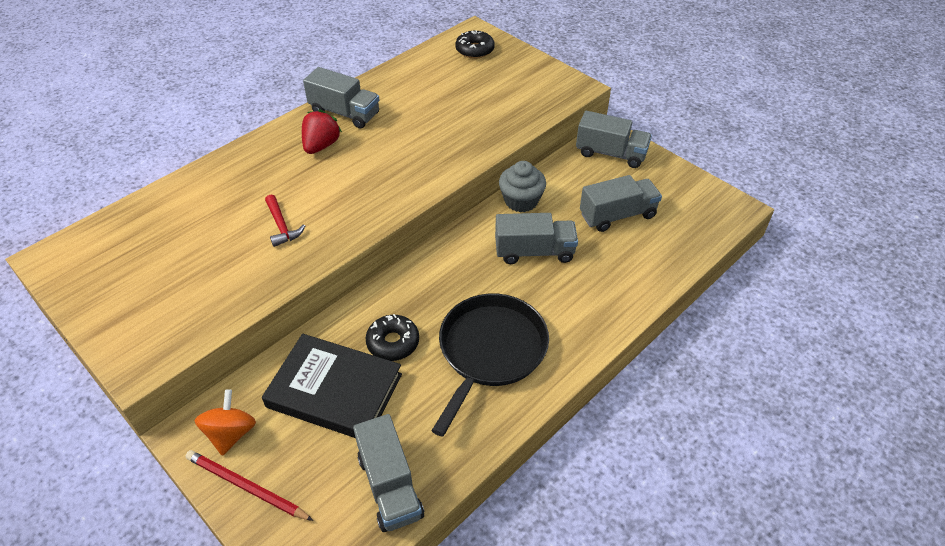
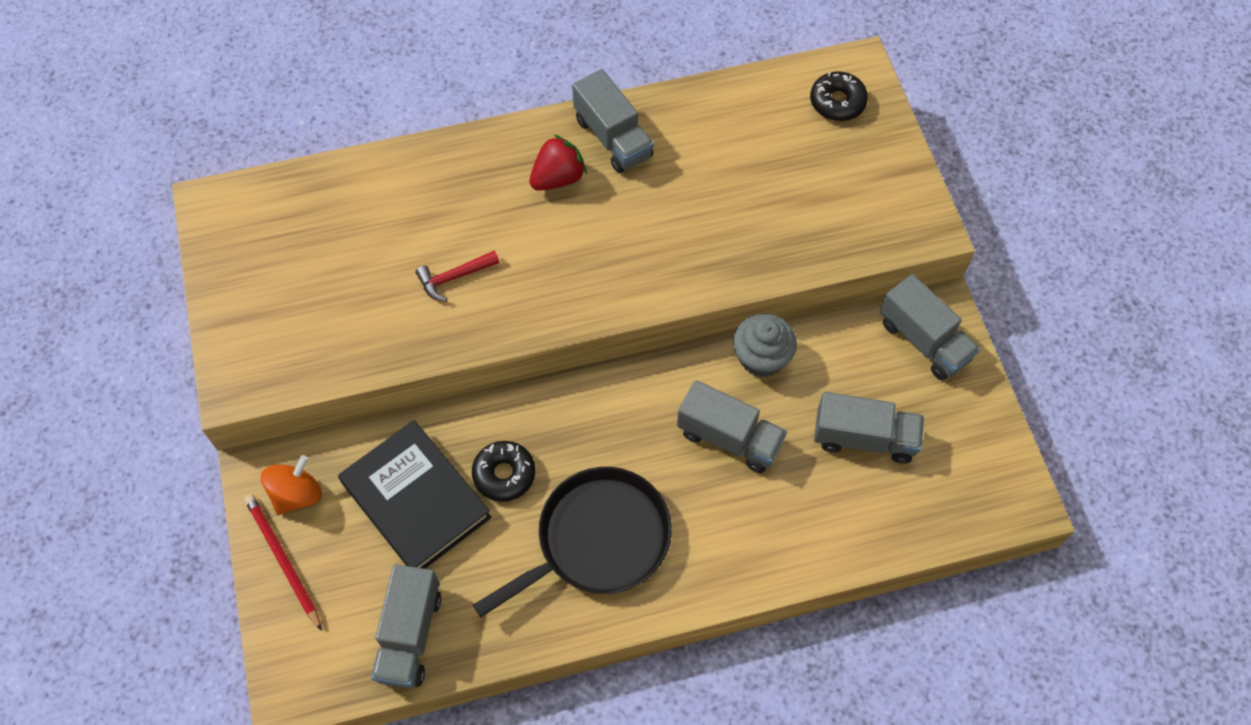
camera: 30 degrees right, 15 degrees up
red hammer [265,195,305,247] -> red hammer turned 60 degrees clockwise [416,251,500,301]

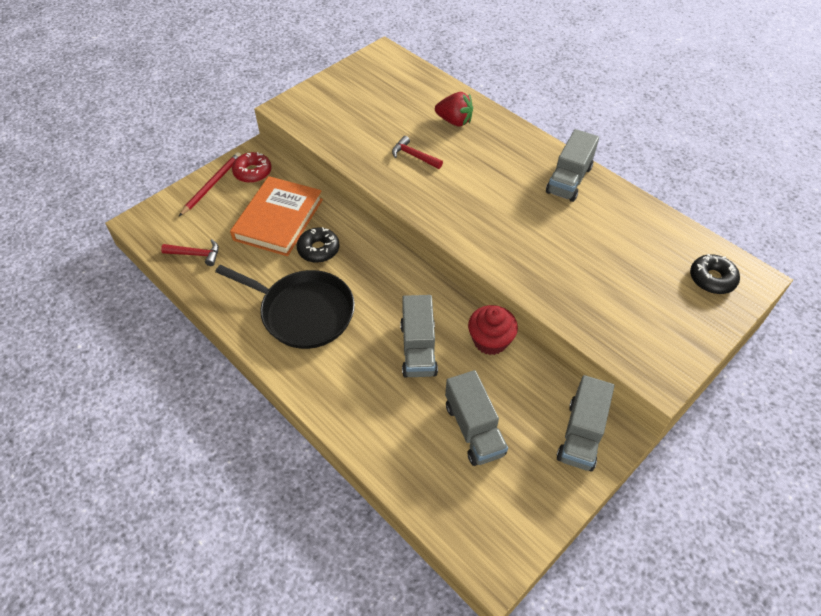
camera: 60 degrees right, 10 degrees down
orange spinning top [261,455,322,515] -> red donut [232,152,271,183]
black book [338,420,492,569] -> orange book [230,176,323,256]
grey truck [371,564,441,688] -> red hammer [161,239,219,266]
red strawberry [529,134,587,191] -> red strawberry moved to [435,92,473,127]
grey cupcake [733,314,797,377] -> red cupcake [468,305,518,355]

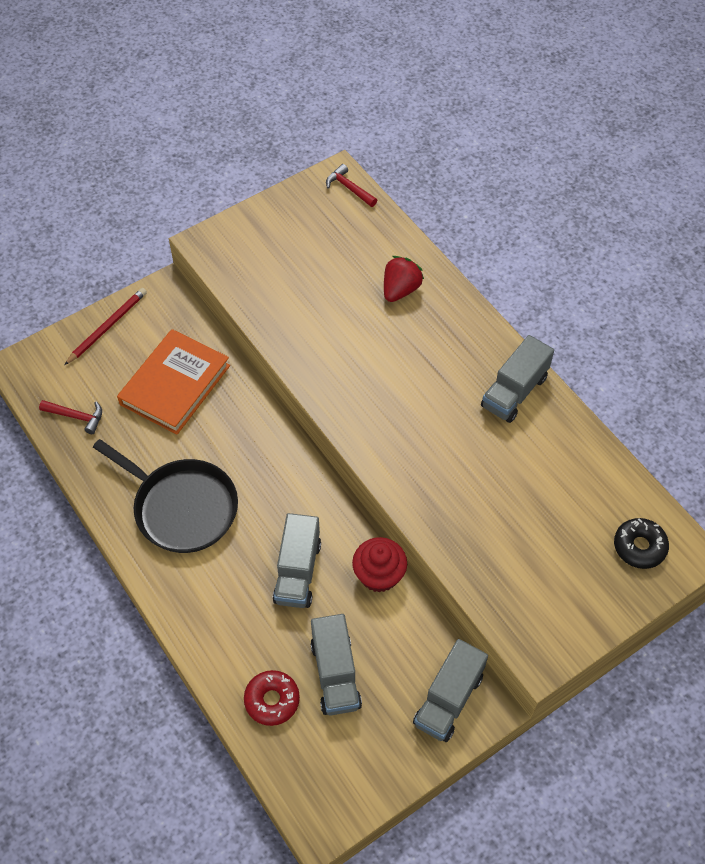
camera: 10 degrees right, 5 degrees up
red donut [232,152,271,183] -> red donut moved to [244,670,300,726]
black donut [297,227,339,263] -> none
red hammer [392,136,443,169] -> red hammer moved to [326,164,377,207]
red strawberry [435,92,473,127] -> red strawberry turned 90 degrees counterclockwise [384,256,424,302]

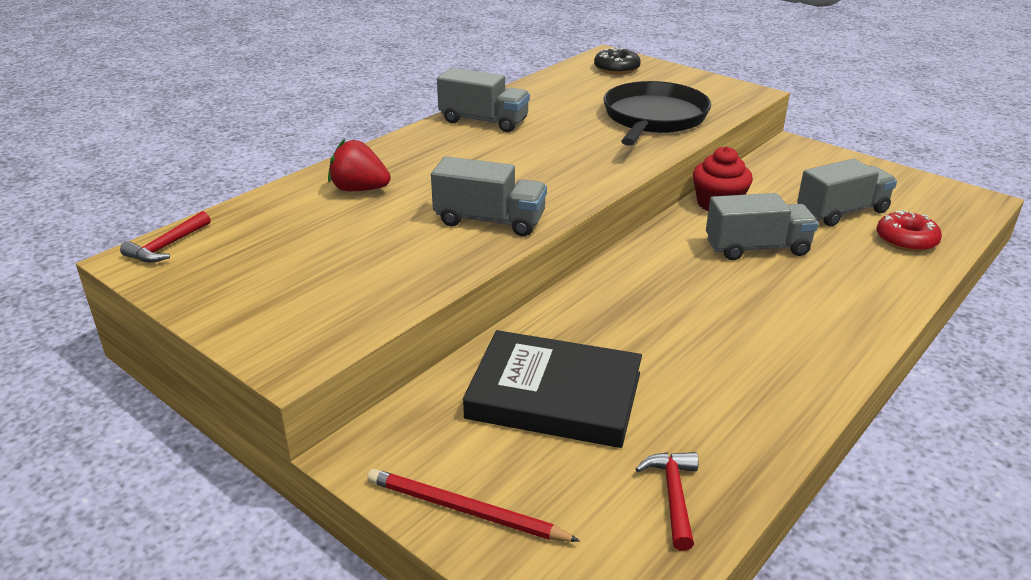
camera: 105 degrees left, 25 degrees down
black pan [93,439,238,553] -> black pan moved to [604,81,711,146]
orange book [117,329,230,434] -> black book [463,330,642,448]
grey truck [413,639,488,742] -> grey truck moved to [431,156,547,236]

